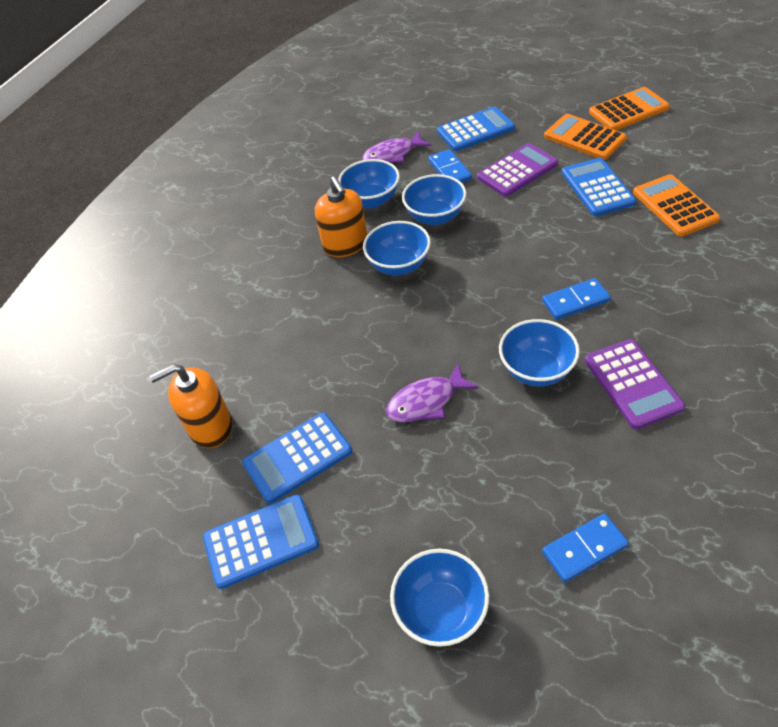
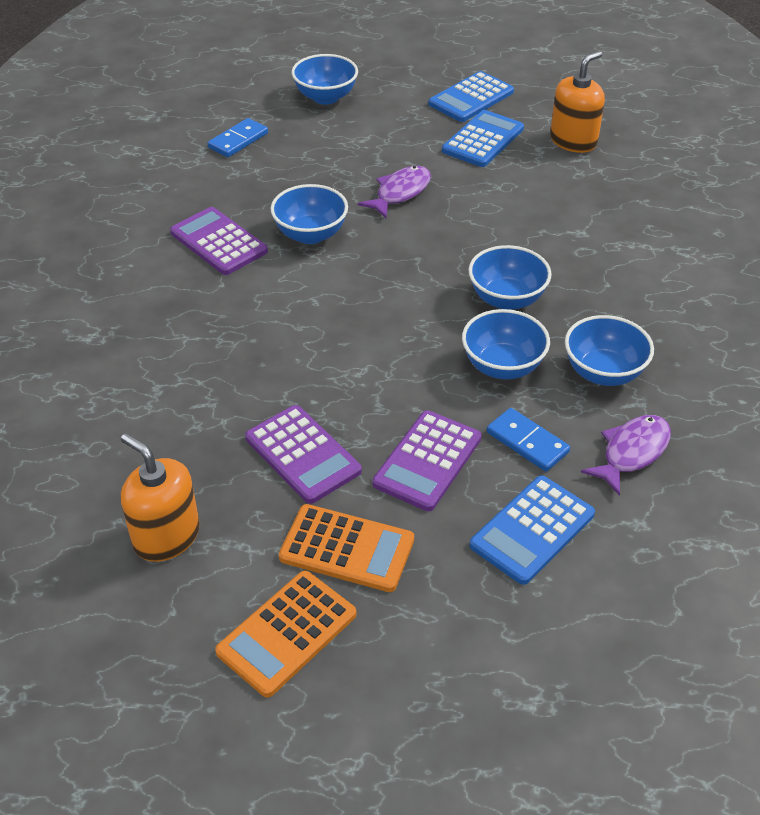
camera: 150 degrees right, 5 degrees down
orange soap dispenser [315,176,367,257] -> orange soap dispenser moved to [121,433,200,562]
blue domino [542,278,611,320] -> none
blue calculator [562,158,636,216] -> purple calculator [245,405,362,504]
orange calculator [633,174,720,236] -> none

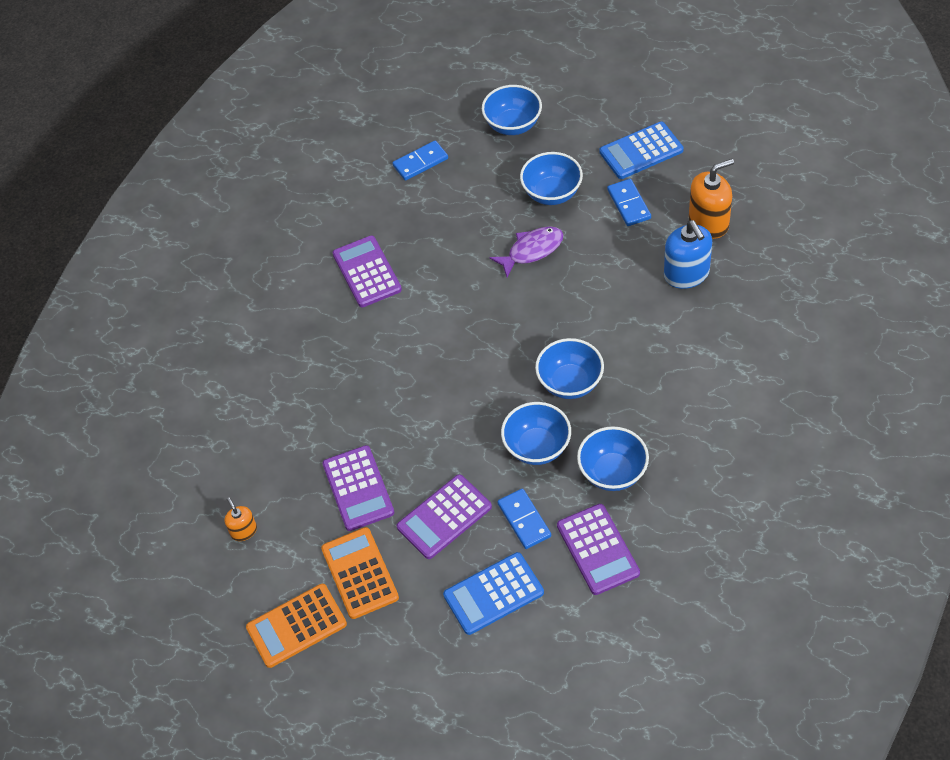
camera: 25 degrees right, 10 degrees up
orange soap dispenser [121,433,200,562] -> orange soap dispenser [225,497,257,541], size x0.54
blue bowl [271,184,348,244] -> blue bowl moved to [520,152,583,205]
orange calculator [279,504,414,592] -> orange calculator turned 150 degrees counterclockwise [321,527,399,619]
blue calculator [442,110,524,167] -> blue domino [607,179,651,226]
purple fish [581,415,671,496] -> purple calculator [557,504,640,595]
none -> blue soap dispenser [664,220,712,289]

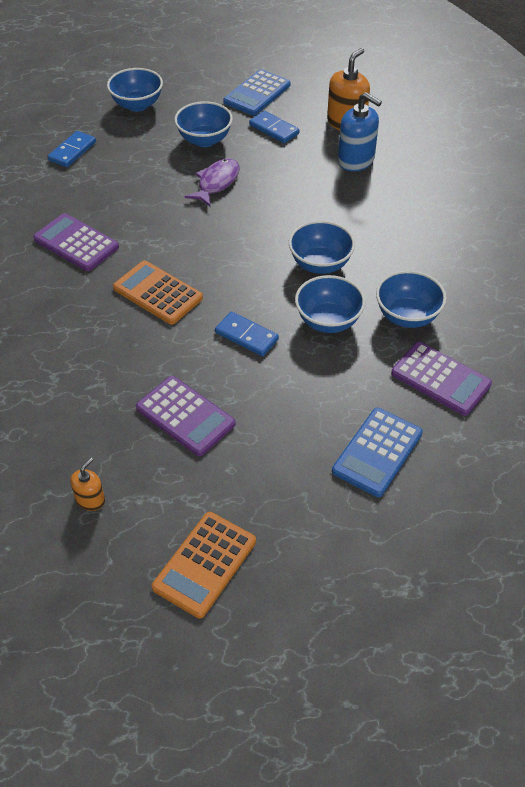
camera: 35 degrees left, 5 degrees down
orange soap dispenser [225,497,257,541] -> orange soap dispenser turned 90 degrees clockwise [70,458,105,511]
orange calculator [321,527,399,619] -> orange calculator moved to [113,261,203,325]
purple calculator [397,474,492,559] -> none
blue domino [497,489,551,549] -> blue domino moved to [215,312,279,356]

